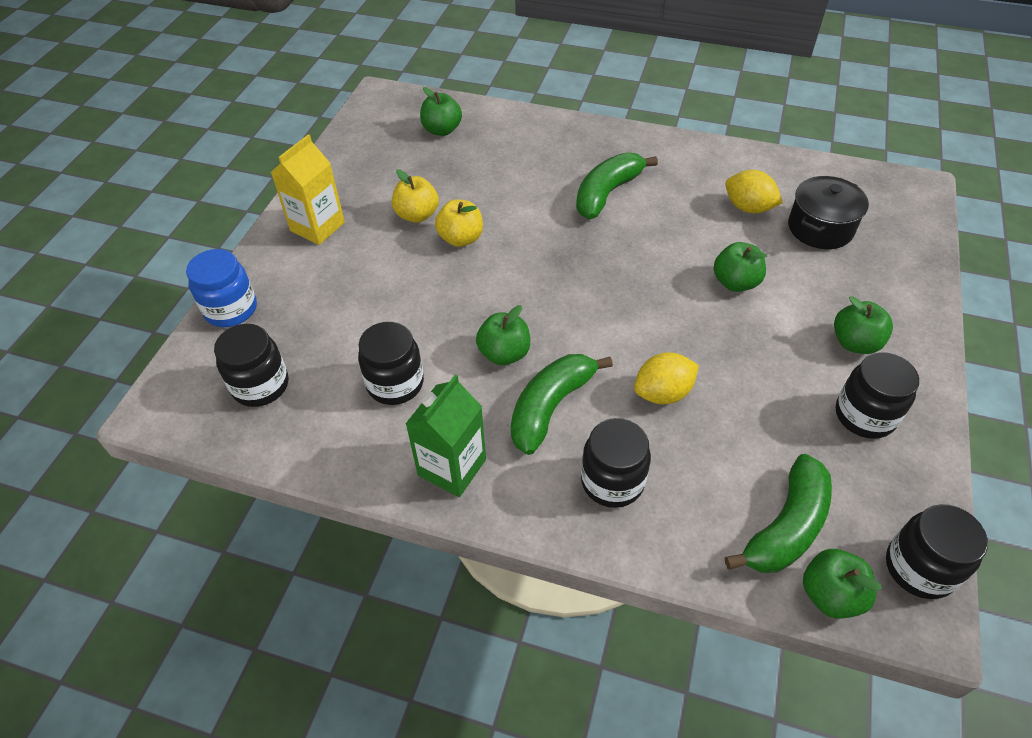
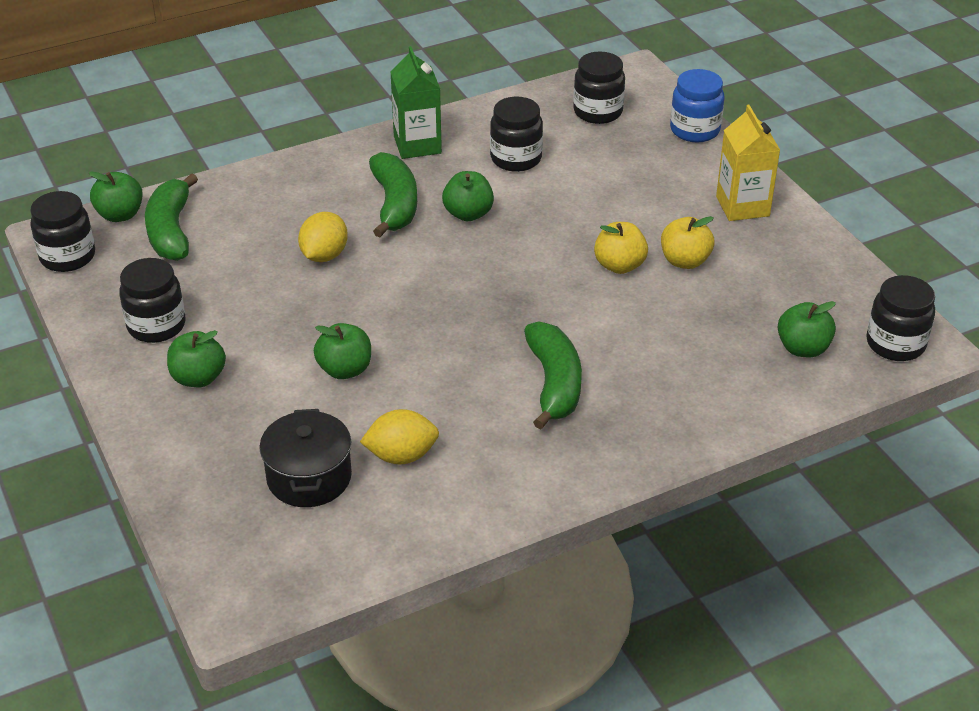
camera: 135 degrees right, 10 degrees down
black jar [581,418,651,508] -> black jar moved to [867,275,935,361]

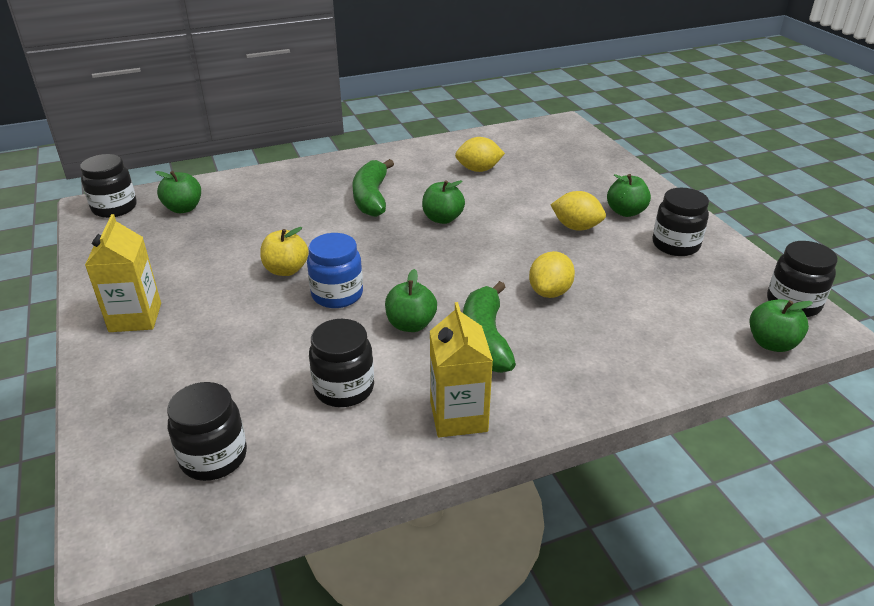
camera: 175 degrees left, 5 degrees down
green banana [145,173,198,261] -> none
black pot [259,409,352,507] -> none
green apple [314,323,371,379] -> green apple moved to [422,180,465,224]
green carton [391,46,442,159] -> yellow carton [430,302,493,437]
yellow apple [661,216,714,269] -> none
blue jar [670,69,724,142] -> blue jar moved to [307,233,363,308]
none -> yellow lemon [551,191,606,231]

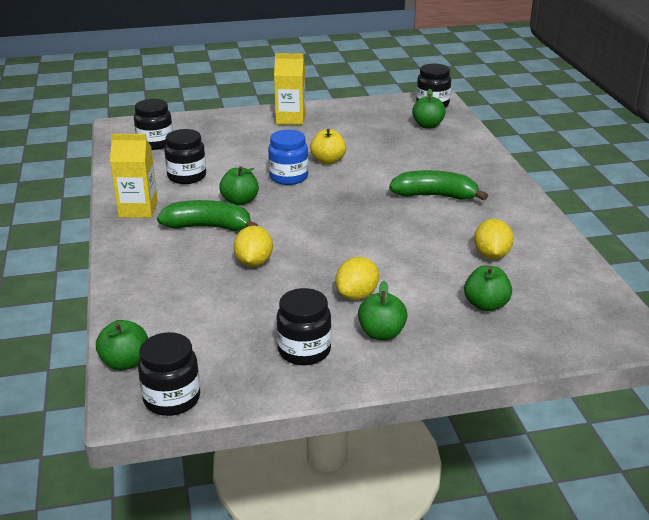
camera: 100 degrees right, 5 degrees down
green apple [422,180,465,224] -> green apple moved to [464,265,512,312]
yellow lemon [529,251,575,298] -> yellow lemon turned 60 degrees clockwise [234,226,273,267]

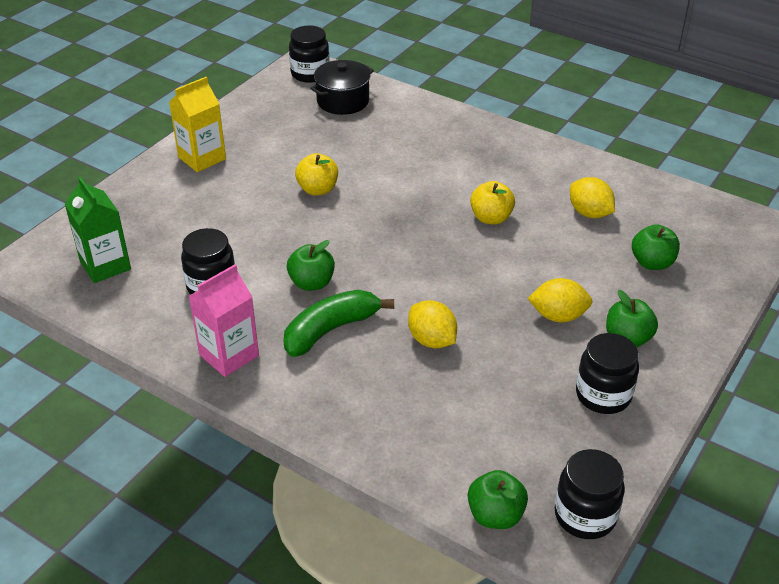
camera: 45 degrees left, 10 degrees up
yellow carton [110,134,158,218] -> pink carton [189,264,259,377]
black jar [134,99,173,150] -> green carton [65,177,131,283]
blue jar [268,130,308,185] -> none
yellow lemon [335,257,379,300] -> yellow lemon turned 75 degrees counterclockwise [527,278,592,322]
green banana [389,170,488,200] -> none
green apple [412,89,446,129] -> black pot [310,60,374,115]
none -> yellow apple [470,181,515,225]

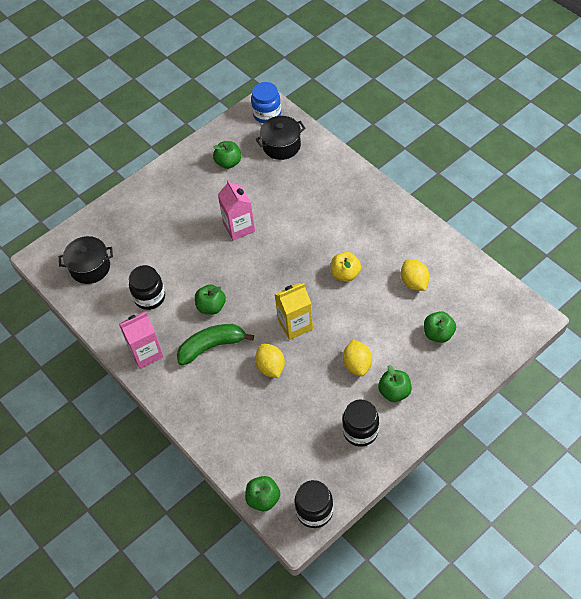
camera: 20 degrees right, 15 degrees up
green carton [65,177,131,283] -> black pot [59,236,113,284]
yellow carton [169,77,226,172] -> yellow carton moved to [275,283,313,340]
black jar [289,25,330,83] -> blue jar [251,82,281,123]
yellow apple [295,153,338,196] -> pink carton [218,180,255,240]
yellow lemon [527,278,592,322] -> yellow lemon turned 60 degrees clockwise [343,340,372,377]
none -> green apple [213,141,241,169]

